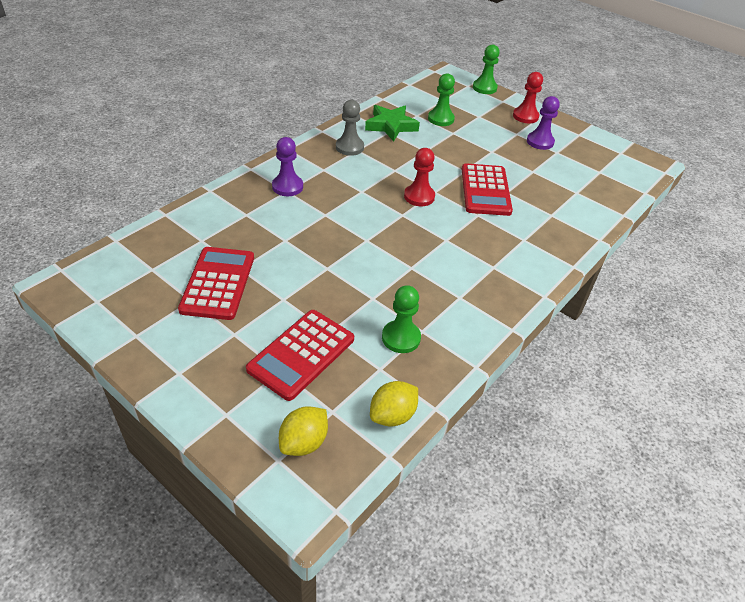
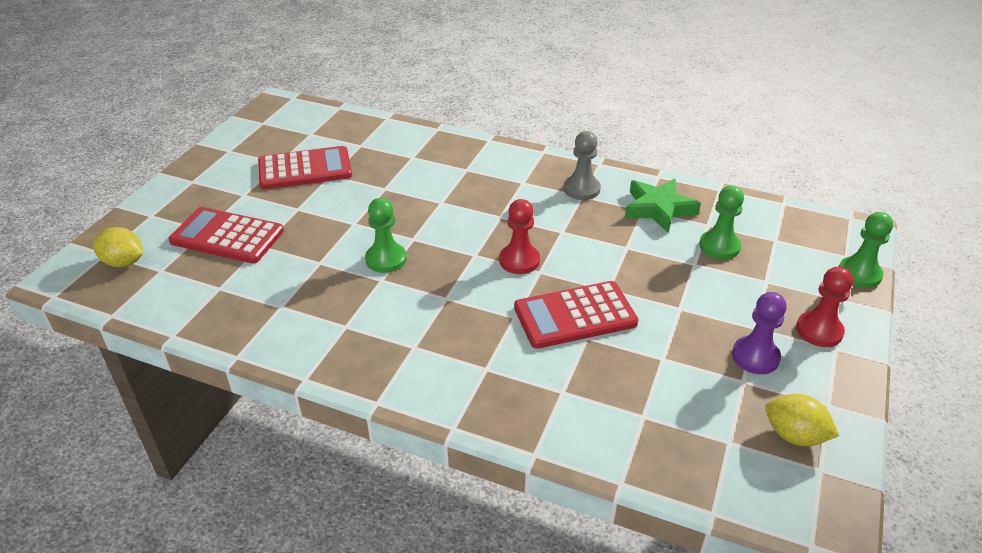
camera: 75 degrees right, 5 degrees down
purple pawn [272,137,303,196] -> none
yellow lemon [370,381,418,427] -> yellow lemon moved to [765,394,839,446]
green pawn [382,285,421,353] -> green pawn moved to [365,198,406,273]

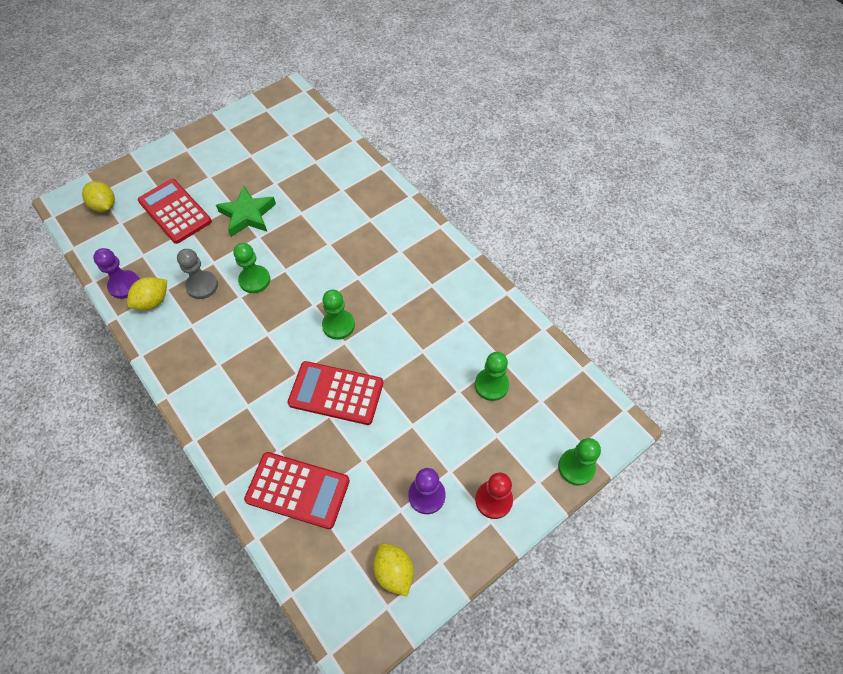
camera: 30 degrees right, 20 degrees up
red calculator [258,146,352,189] -> red calculator moved to [244,452,350,529]
red pawn [499,199,540,274] -> green pawn [322,290,355,340]
grey pawn [564,131,601,200] -> grey pawn moved to [177,249,218,299]
green star [625,178,701,233] -> green star moved to [216,186,276,237]
none -> purple pawn [93,248,139,299]
none -> yellow lemon [127,277,167,310]

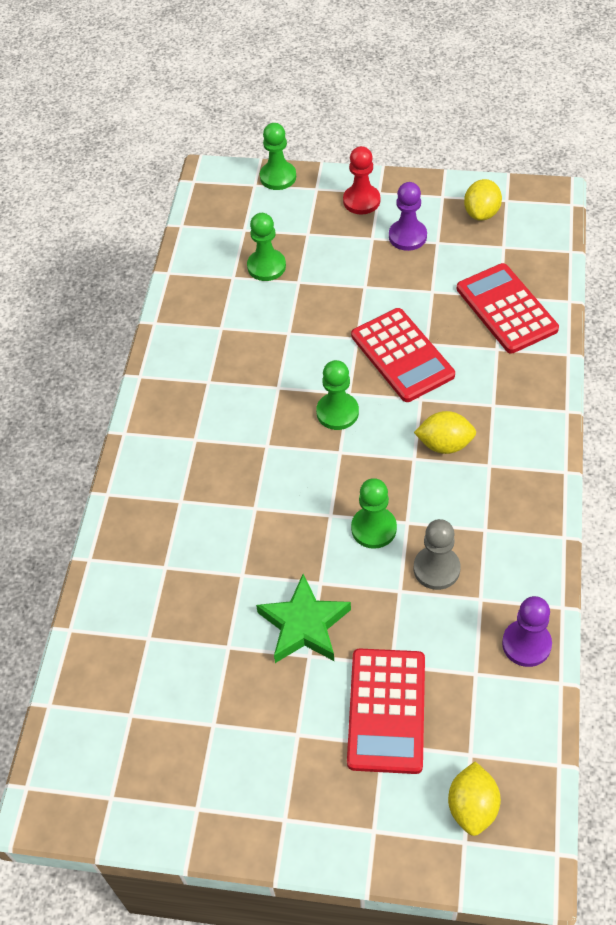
camera: 130 degrees left, 5 degrees down
yellow lemon [127,277,167,310] -> yellow lemon moved to [414,411,476,454]

